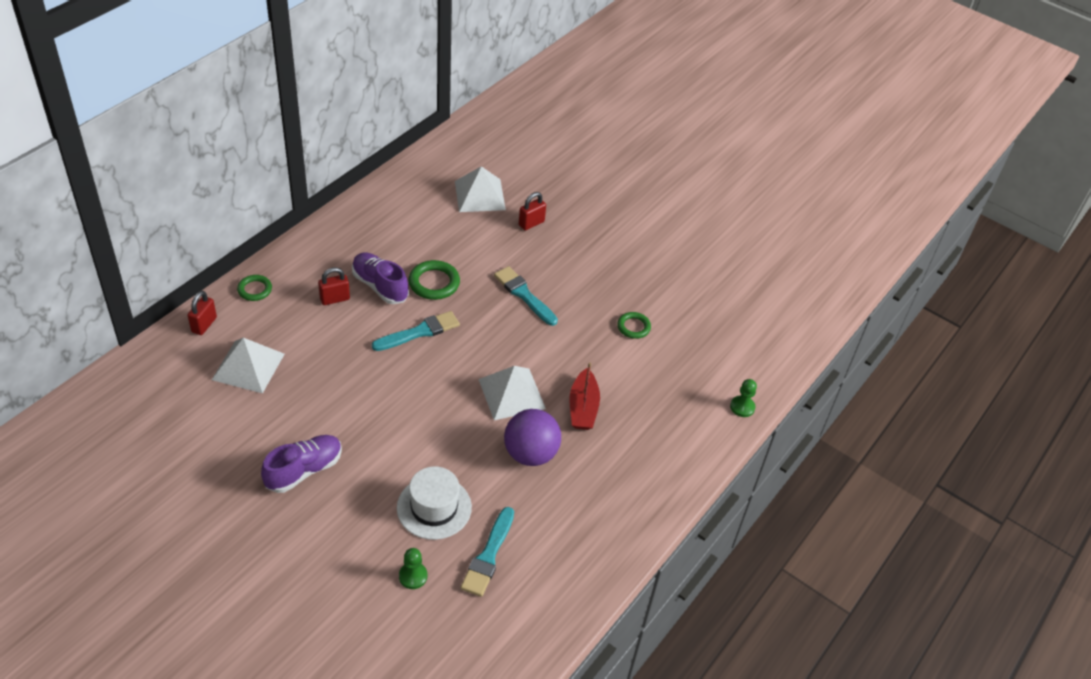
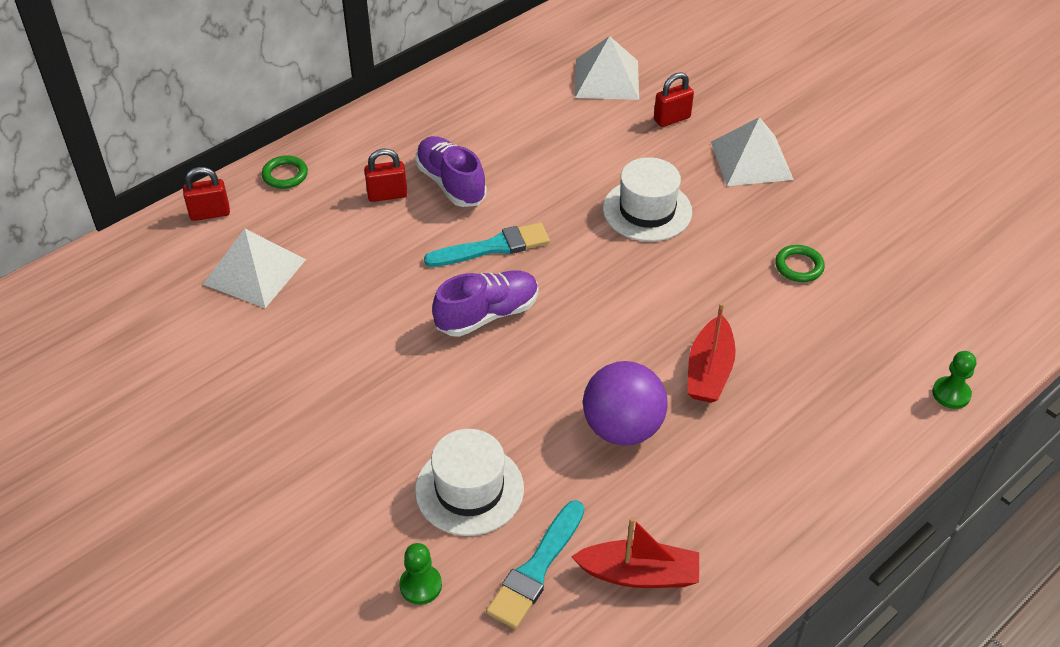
camera: 15 degrees right, 0 degrees up
red padlock [188,291,217,335] -> red padlock turned 45 degrees clockwise [183,167,230,221]
purple shoe [261,435,342,493] -> purple shoe moved to [432,270,538,337]
green ring [409,260,460,300] -> none
white pyramid [478,366,546,420] -> white pyramid moved to [711,117,794,186]
turquoise brush [494,266,558,326] -> white hat [603,157,692,242]
none -> red boat [571,517,699,588]

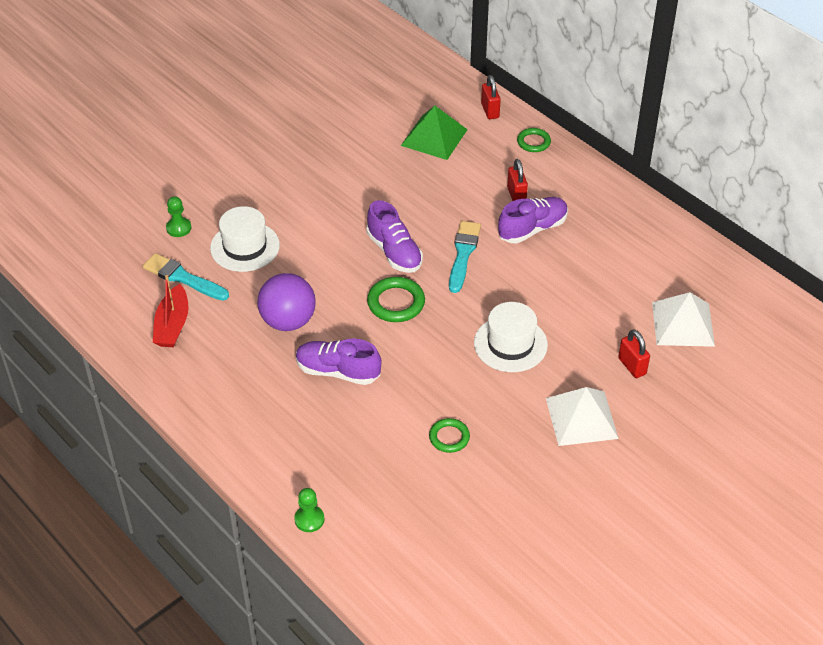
camera: 90 degrees right, 0 degrees up
white pyramid [203,229,306,308] -> green pyramid [401,106,468,160]
turquoise brush [424,222,550,267] -> turquoise brush turned 150 degrees counterclockwise [449,221,481,293]
red boat [688,303,736,403] -> purple shoe [296,339,382,385]
none -> green ring [367,277,425,322]

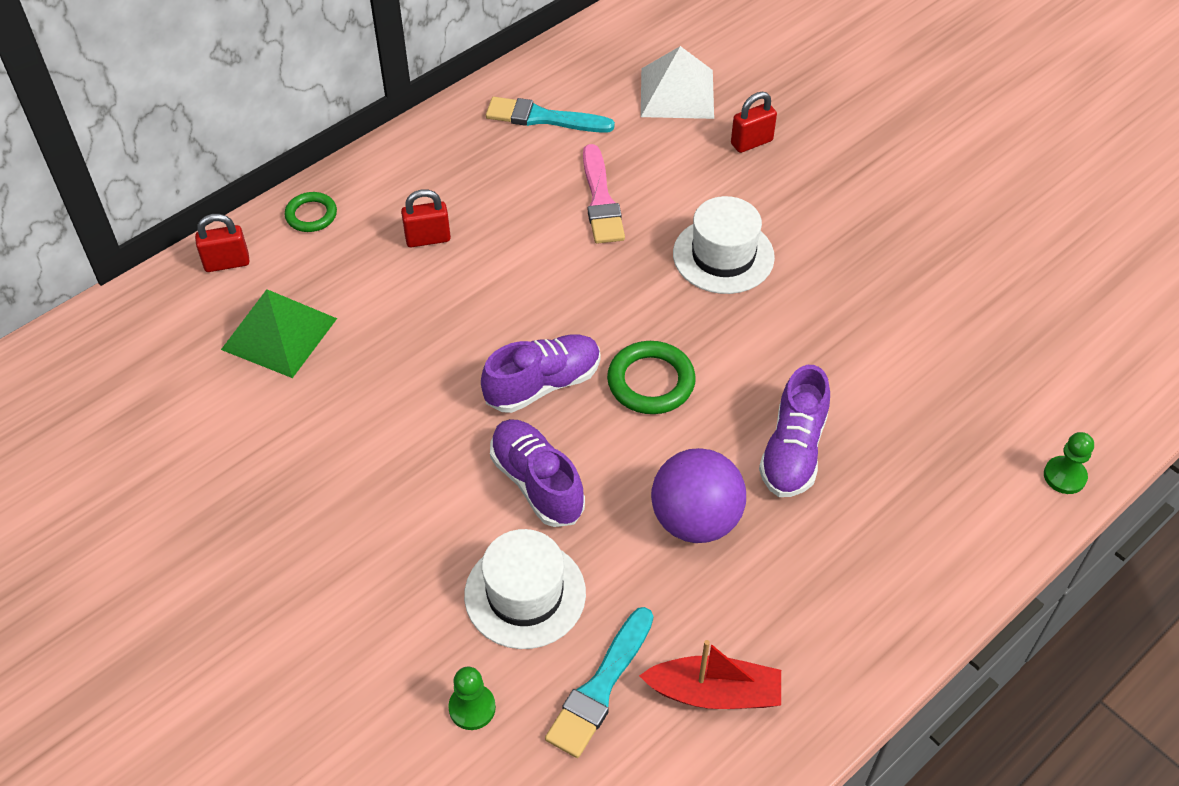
camera: 90 degrees left, 5 degrees up
green ring [429,418,470,453] -> none
turquoise brush [449,221,481,293] -> turquoise brush moved to [486,97,615,133]
purple shoe [498,197,568,243] -> purple shoe moved to [490,419,585,527]
white pyramid [546,387,619,446] -> none
none -> pink brush [583,144,625,244]

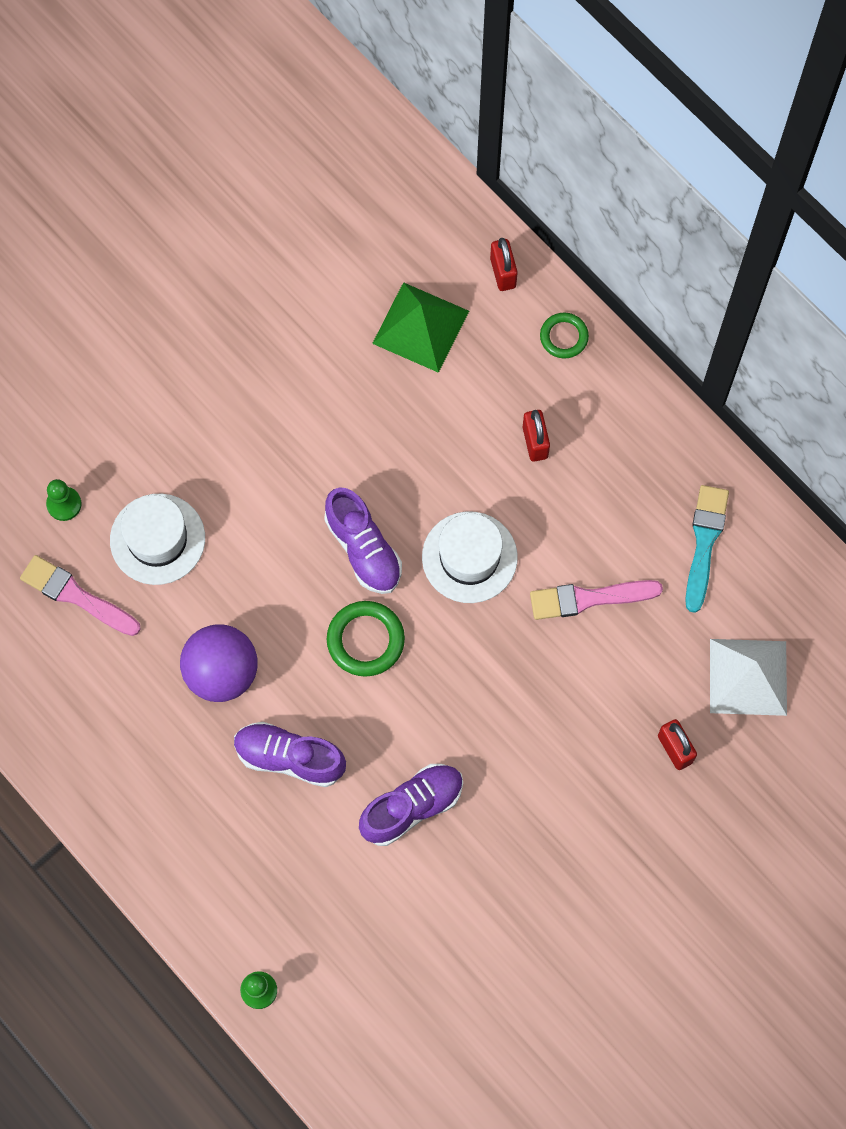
camera: 90 degrees right, 20 degrees up
purple shoe [490,419,585,527] -> purple shoe moved to [359,764,463,846]
turquoise brush [545,607,653,758] -> pink brush [20,555,141,636]
red boat [639,640,781,709] -> none
white hat [673,196,775,294] -> white hat moved to [422,511,518,603]

